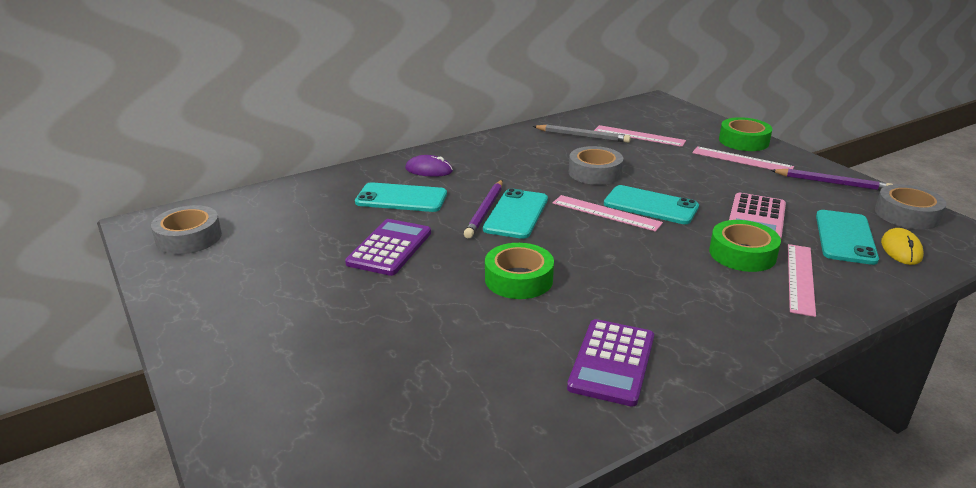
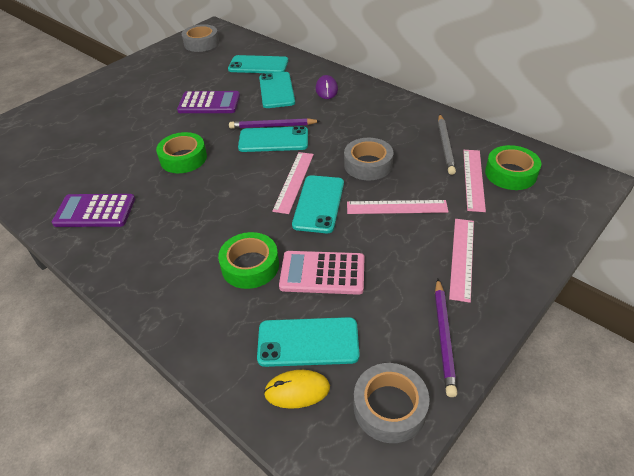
camera: 75 degrees right, 15 degrees up
green tape [719,117,772,151] -> green tape moved to [485,145,541,190]
pink ruler [788,244,816,317] -> pink ruler moved to [347,200,449,214]
none -> turquoise phone [228,55,288,73]

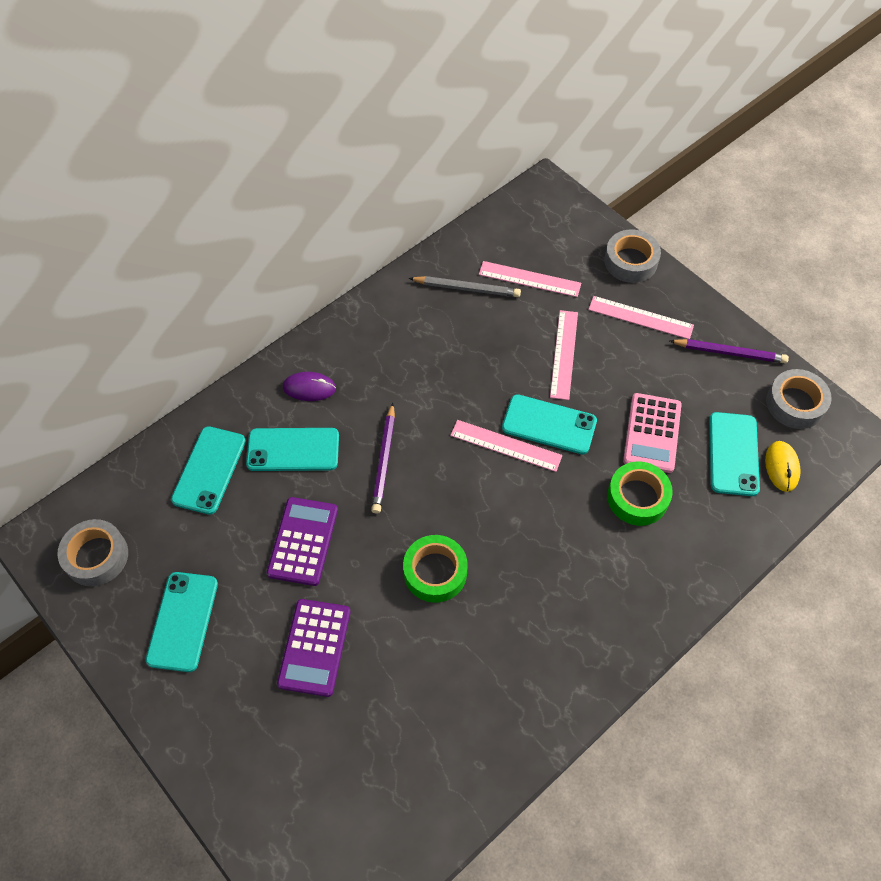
camera: 85 degrees left, 15 degrees up
purple calculator [52,194,135,227] -> purple calculator moved to [277,599,351,697]
turquoise phone [238,126,308,152] -> turquoise phone moved to [146,572,218,672]
grey tape [344,138,393,181] -> grey tape moved to [604,229,661,283]
green tape [485,145,541,190] -> none

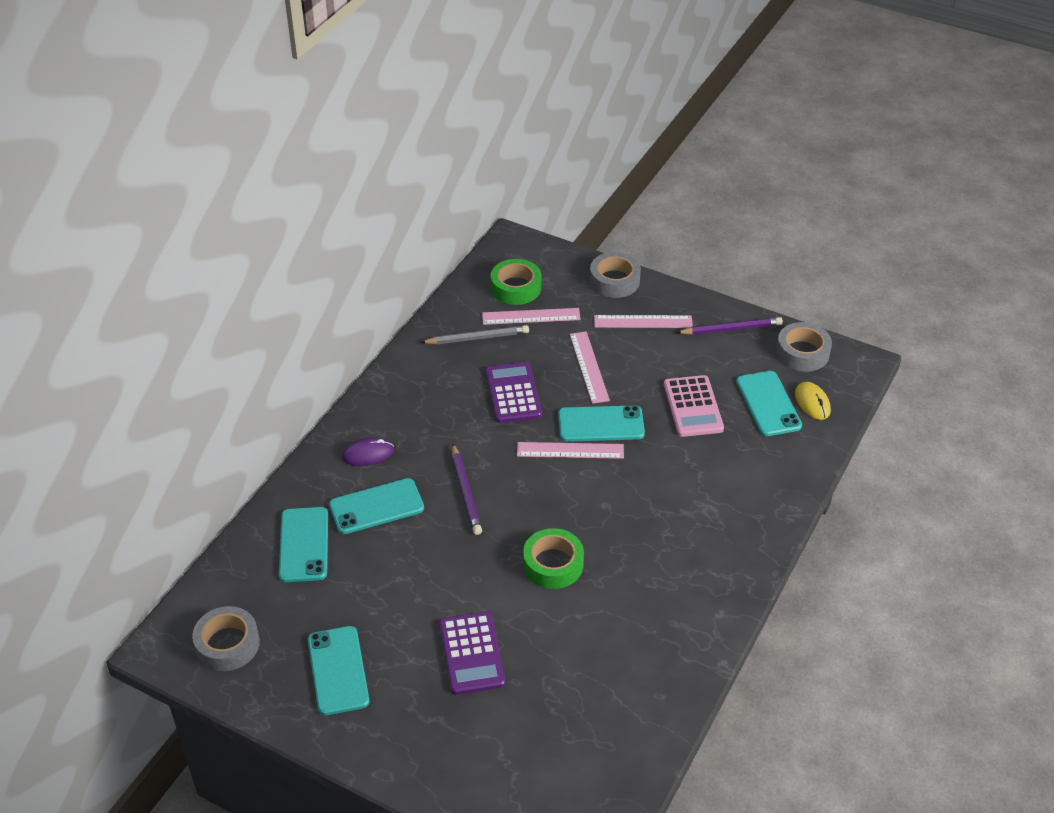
camera: 20 degrees left, 15 degrees down
purple calculator [267,497,338,586] -> purple calculator moved to [486,362,542,423]
green tape [607,462,673,526] -> green tape moved to [491,259,541,305]

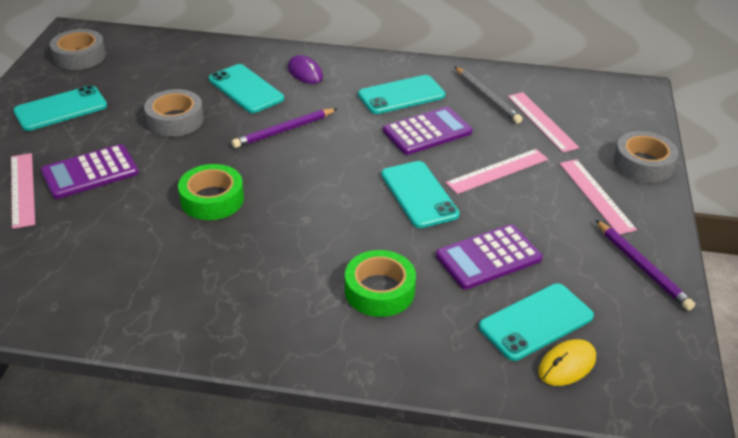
camera: 70 degrees right, 5 degrees down
turquoise phone [279,507,328,582] -> turquoise phone moved to [358,75,445,114]
green tape [491,259,541,305] -> green tape moved to [345,250,416,317]
pink ruler [517,442,624,459] -> pink ruler moved to [11,153,35,229]
pink calculator [664,375,724,437] -> purple calculator [436,224,543,289]
grey tape [776,322,832,372] -> grey tape moved to [144,89,204,137]

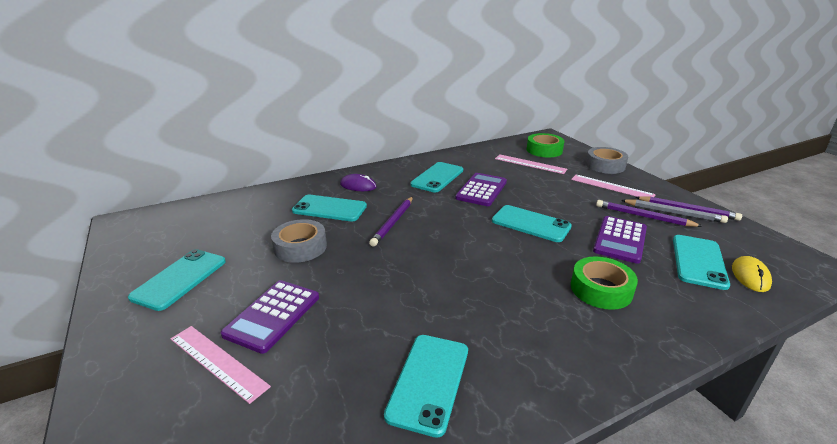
camera: 35 degrees left, 10 degrees down
grey tape [50,29,106,70] -> none
green tape [178,164,244,220] -> green tape moved to [527,133,564,157]
pink ruler [446,149,548,194] -> none
grey pencil [455,67,523,124] -> grey pencil moved to [621,199,728,223]
none -> turquoise phone [384,335,468,438]
none -> purple pencil [596,200,702,227]

